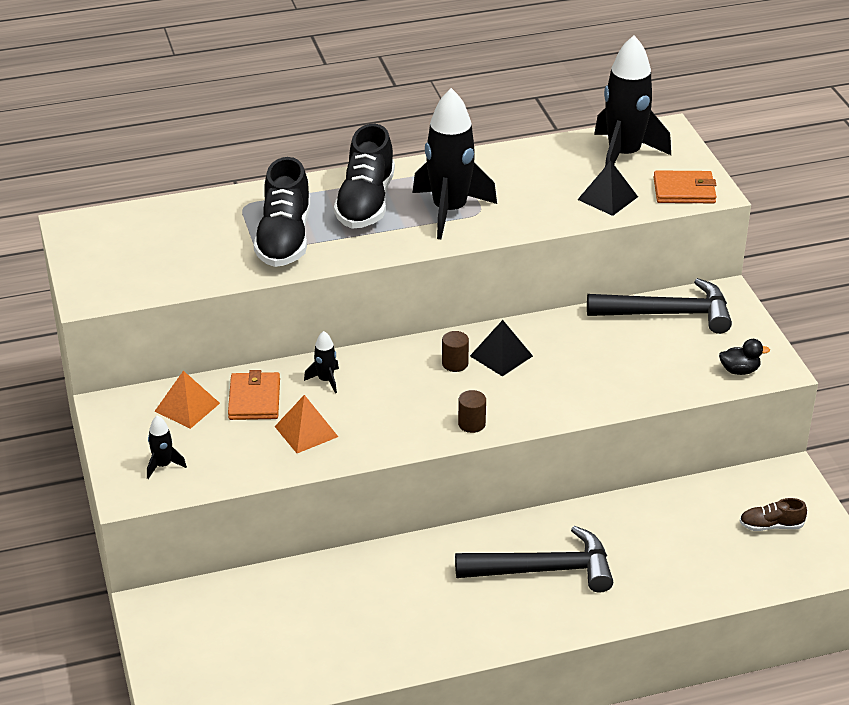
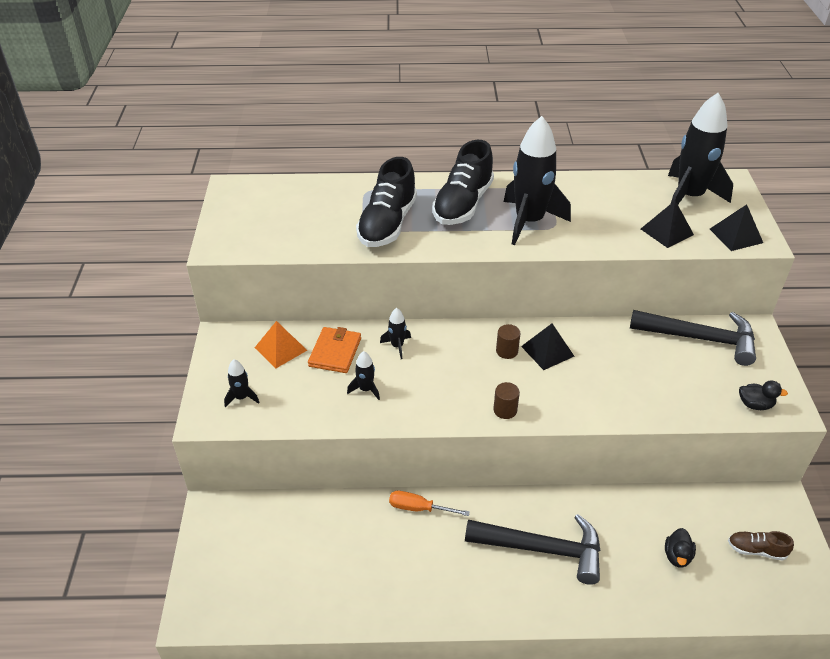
camera: 15 degrees right, 5 degrees up
orange pyramid [274,395,338,453] -> black rocket [347,351,380,400]
orange wallet [653,170,716,203] -> black pyramid [710,204,763,251]
none -> orange screwdriver [389,491,470,516]
none -> black duck [665,528,696,568]

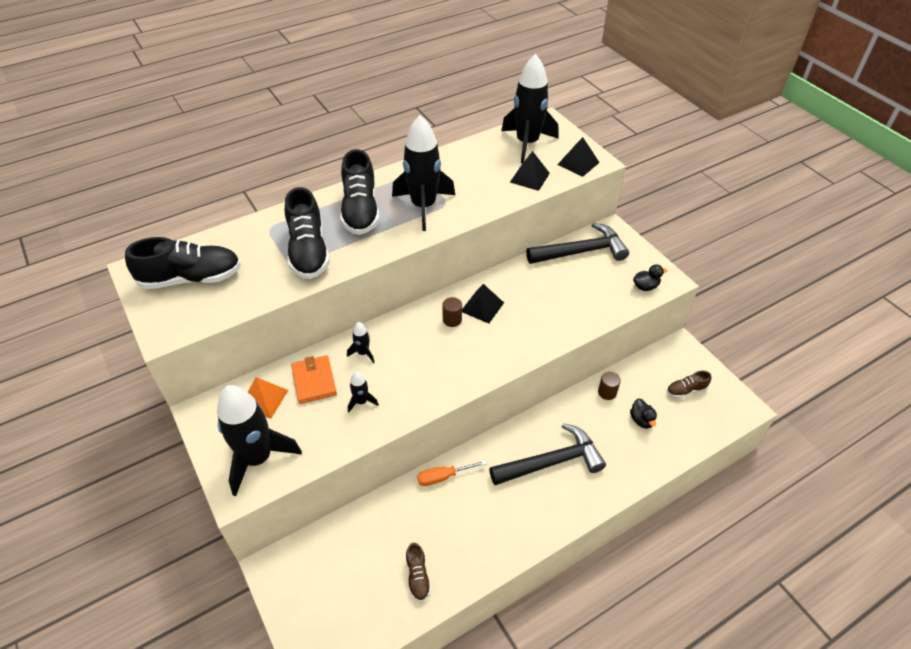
camera: 30 degrees left, 5 degrees up
black rocket [224,359,260,408] -> black rocket [217,385,302,496], size x2.32
brown cylinder [493,382,520,419] -> brown cylinder moved to [598,372,621,400]
none -> black shoe [125,237,241,289]
none -> brown shoe [406,543,431,602]

